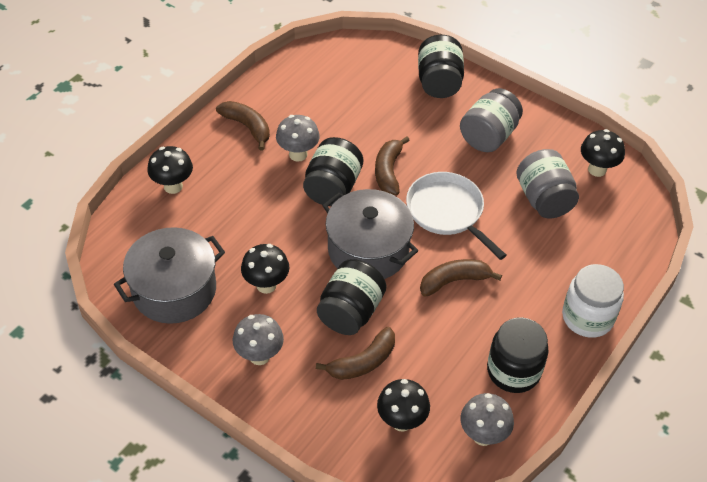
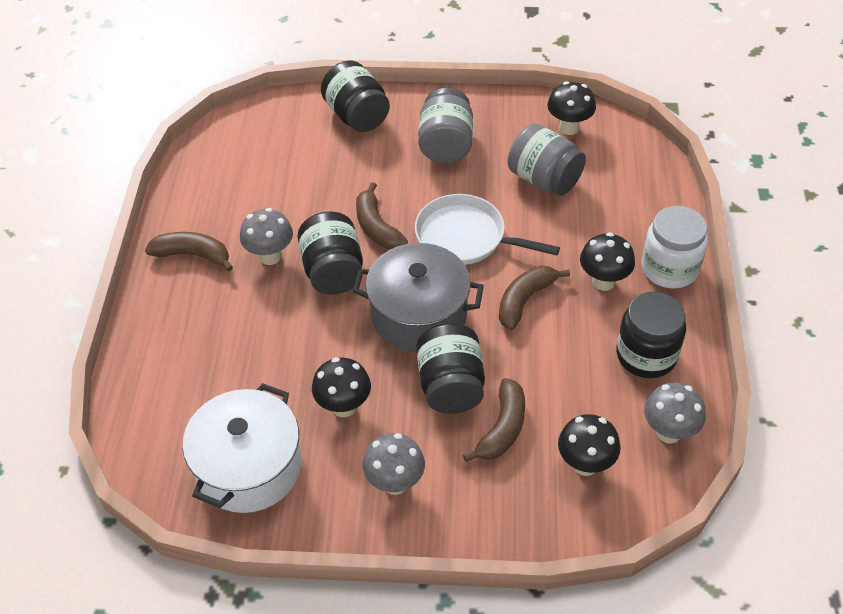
camera: 30 degrees left, 0 degrees up
grey pot [114,227,225,324] -> white pot [182,383,302,513]
black mushroom [147,146,193,194] -> black mushroom moved to [580,233,635,291]

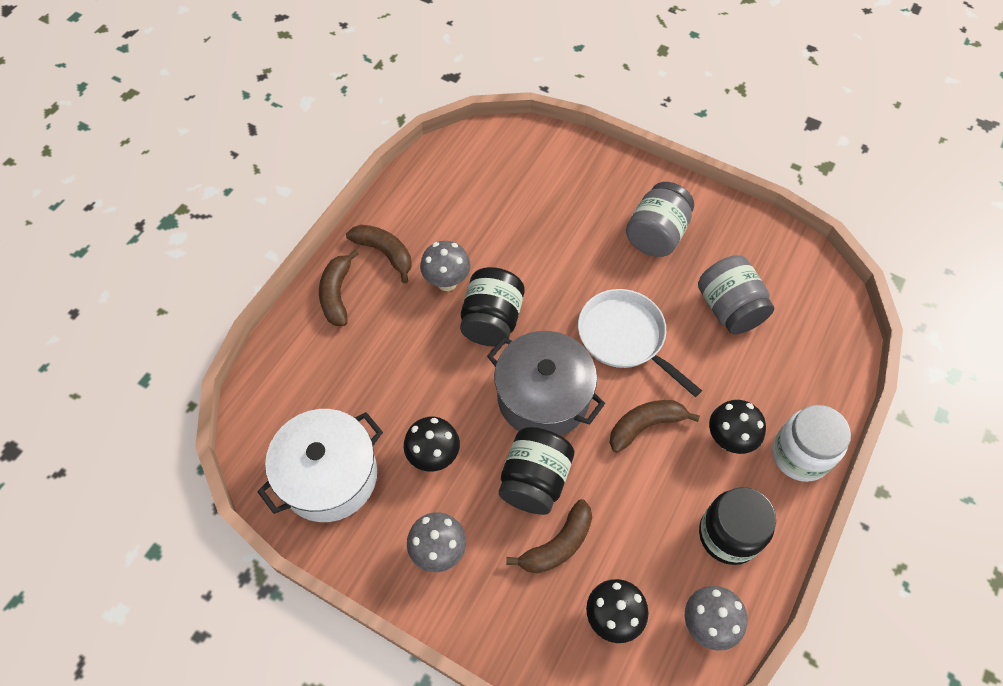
camera: 25 degrees right, 10 degrees up
black jar [321,60,390,132] -> none
brown banana [356,182,408,249] -> brown banana moved to [319,249,359,326]
black mushroom [547,81,596,135] -> none

